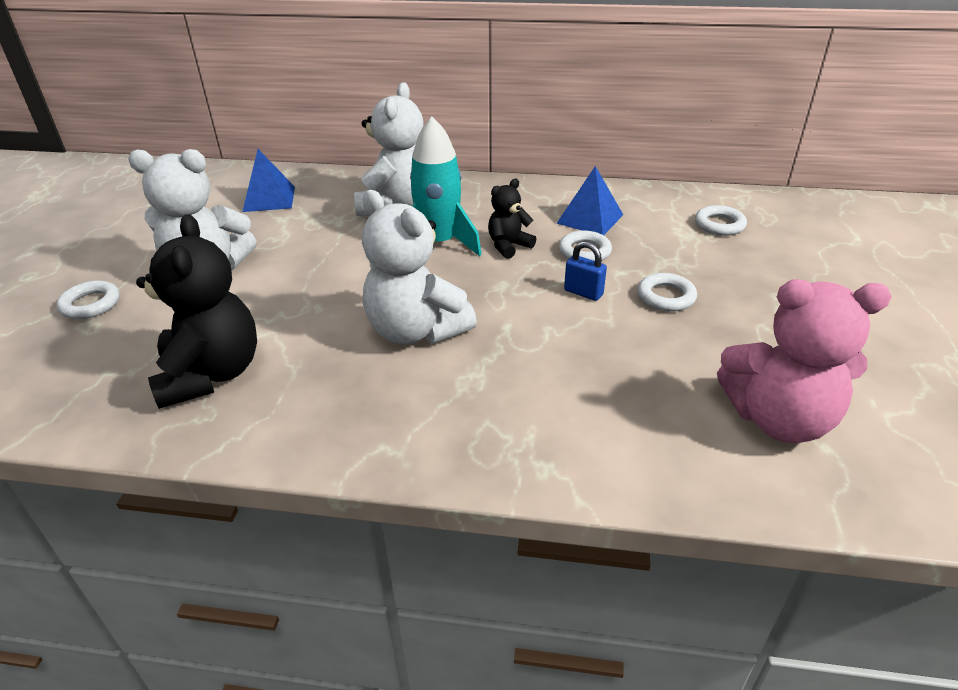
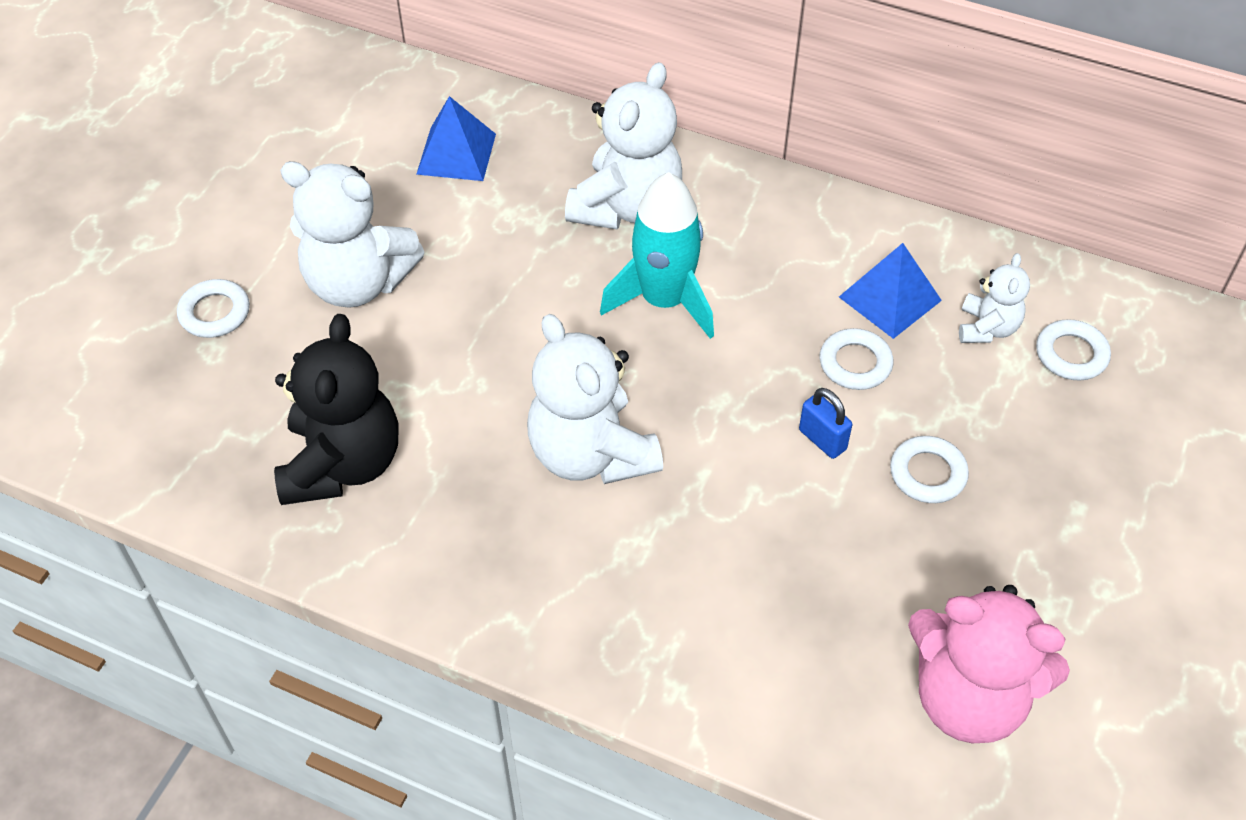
camera: 15 degrees right, 15 degrees up
black teddy bear [488,179,536,259] -> none
none -> white teddy bear [959,253,1030,343]

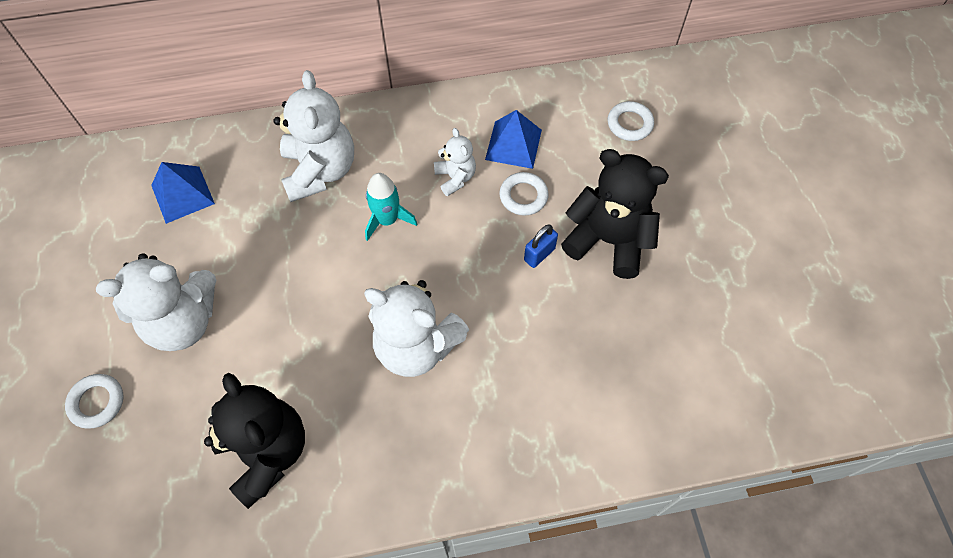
camera: 35 degrees left, 10 degrees up
turquoise rocket [600,172,714,339] -> turquoise rocket [365,173,417,241], size x0.66
blue padlock [799,388,852,459] -> blue padlock turned 60 degrees counterclockwise [524,224,558,268]
white ring [890,436,969,503] -> black teddy bear [561,149,669,279]
pink teddy bear [908,585,1070,743] -> none
white teddy bear [959,253,1030,343] -> white teddy bear moved to [434,128,476,196]

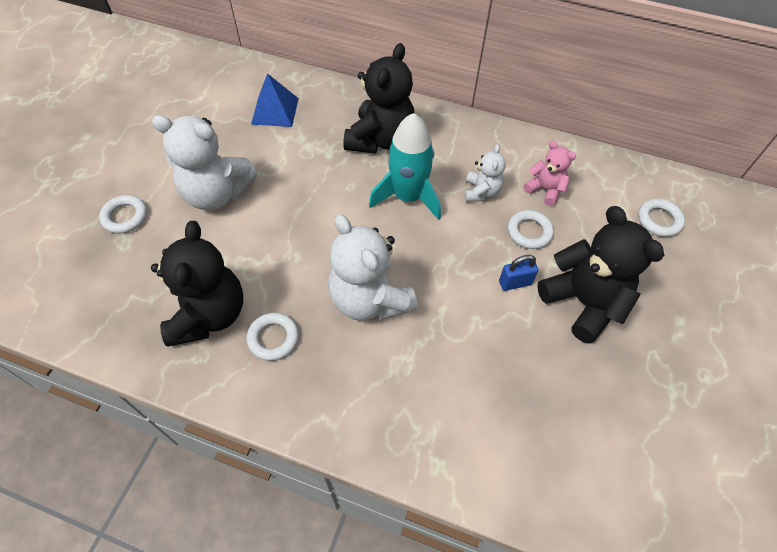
camera: 30 degrees right, 5 degrees down
white teddy bear [273,70,354,202] -> black teddy bear [343,43,414,154]
turquoise rocket [365,173,417,241] -> turquoise rocket [369,113,441,220], size x1.52
blue pyramid [485,110,542,169] -> pink teddy bear [524,141,576,206]
none -> white ring [247,313,299,361]

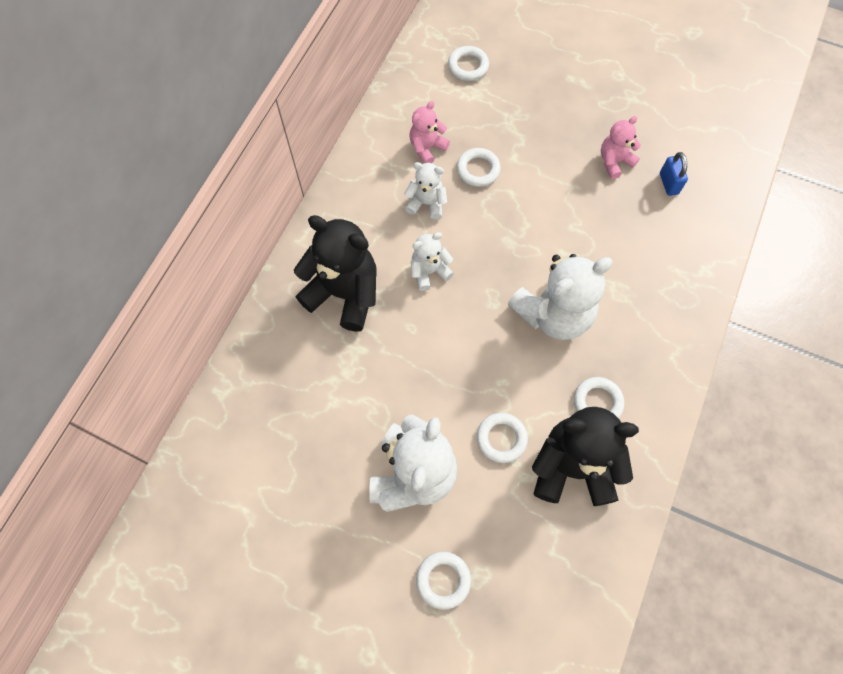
camera: 85 degrees left, 10 degrees up
blue pyramid [251,73,299,127] -> none
turquoise rocket [369,113,441,220] -> white teddy bear [411,232,454,291]
blue padlock [499,255,538,291] -> blue padlock moved to [660,152,688,196]
black teddy bear [537,206,664,344] -> none
none -> white ring [477,413,528,463]
none -> pink teddy bear [601,116,641,179]

